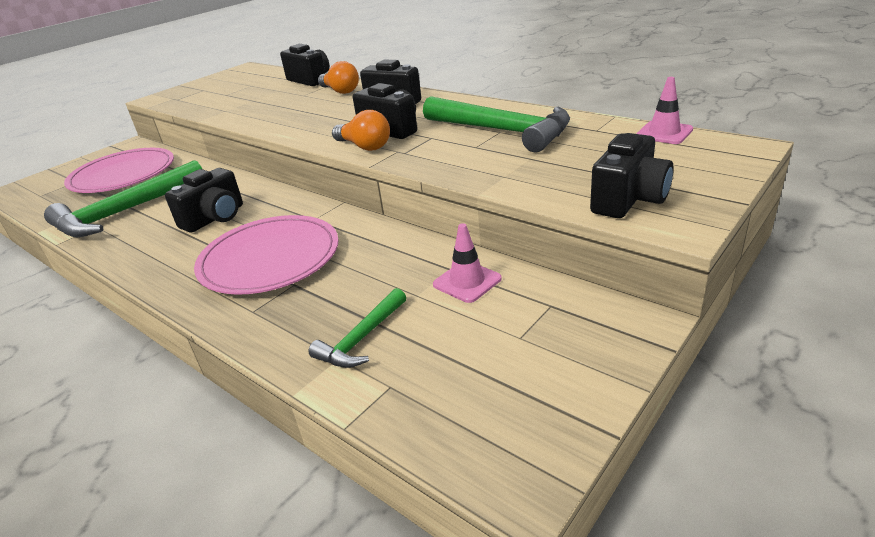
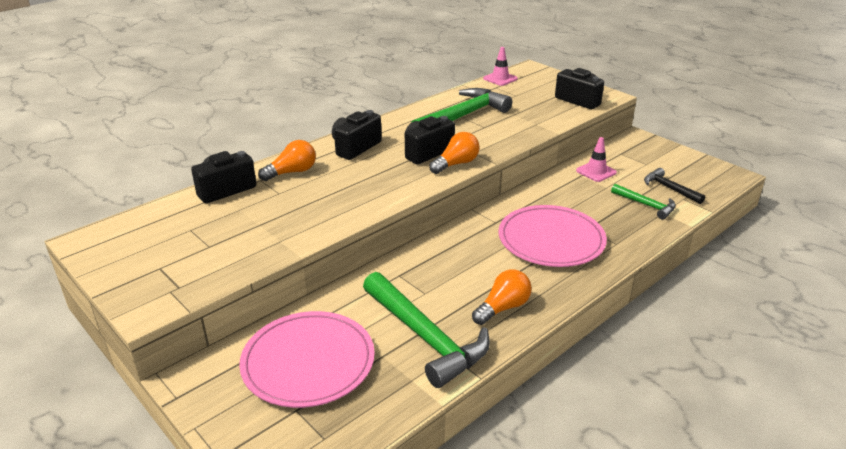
camera: 85 degrees left, 0 degrees up
black camera [165,168,243,233] -> none
none -> orange light bulb [472,270,532,325]
none -> black hammer [644,168,705,204]

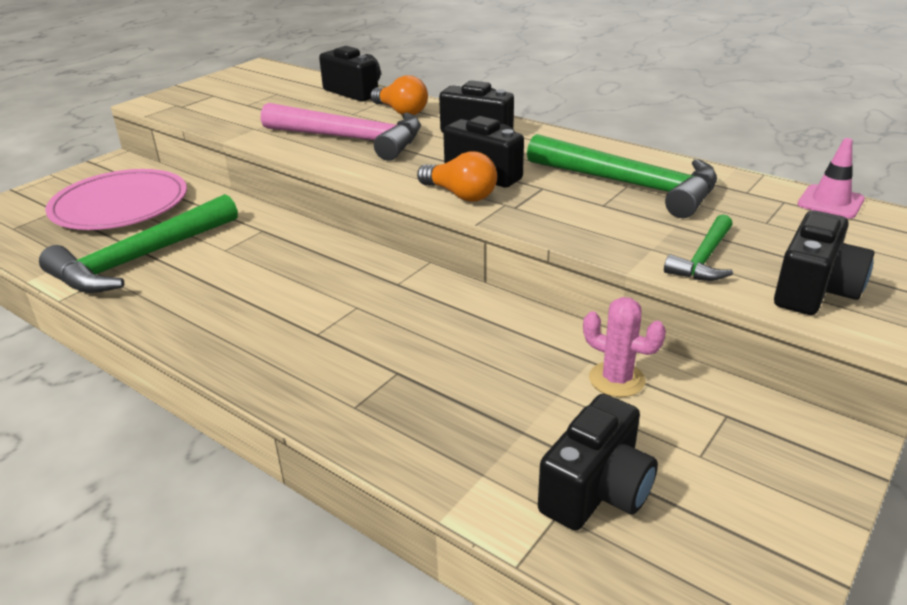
camera: 80 degrees right, 0 degrees up
orange light bulb [472,270,532,325] -> none
pink plate [499,205,607,267] -> none
pink traffic cone [576,137,617,182] -> pink cactus [583,297,666,397]
green hammer [611,184,676,220] -> green hammer moved to [664,214,733,281]
black hammer [644,168,705,204] -> black camera [538,394,658,531]
none -> pink hammer [261,103,421,161]

